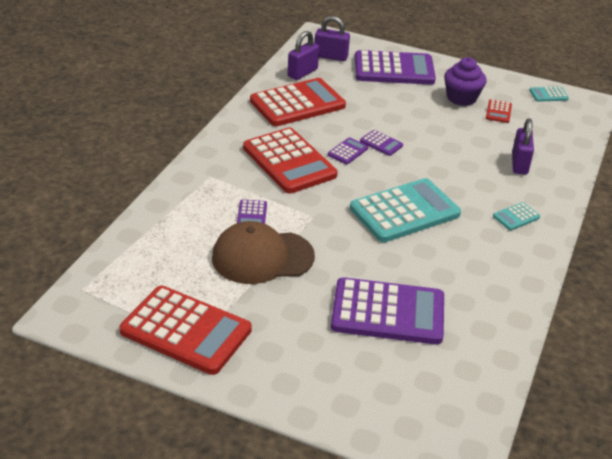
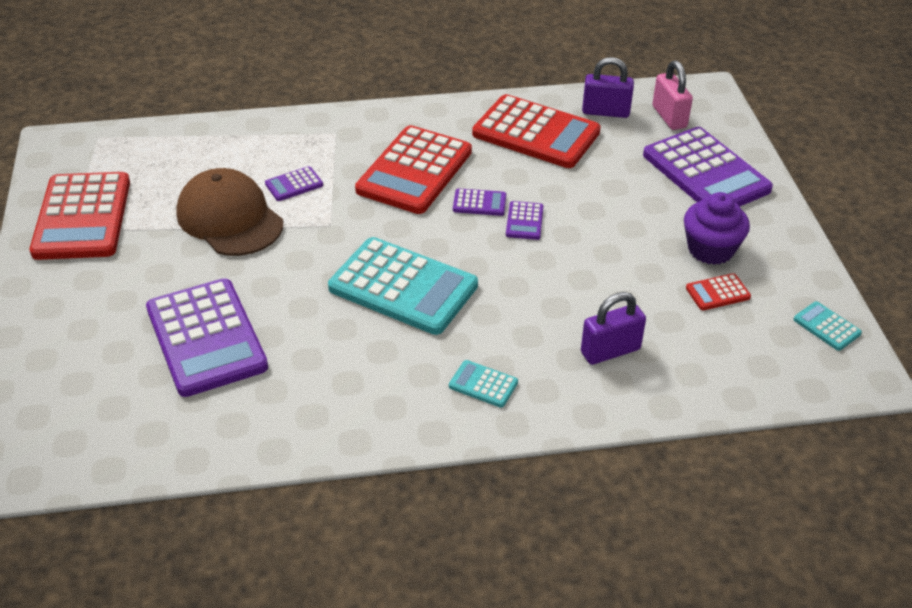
camera: 60 degrees right, 5 degrees up
purple padlock [315,16,350,61] -> pink padlock [652,60,693,130]

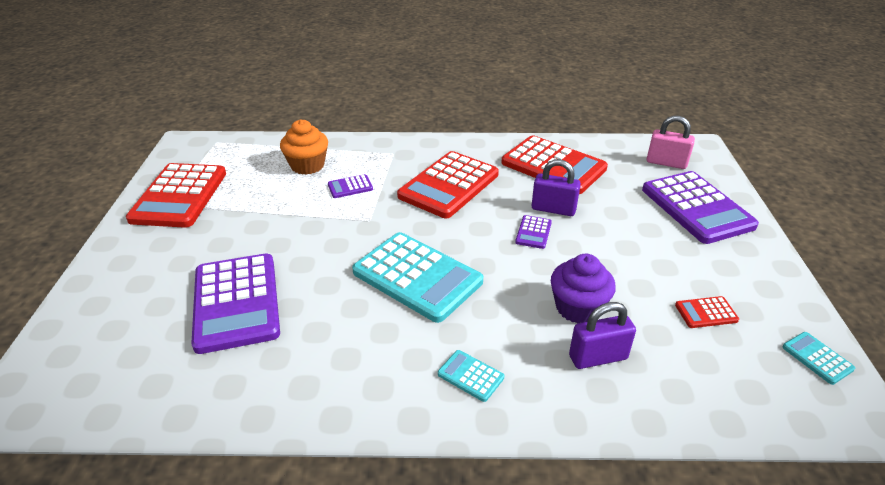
camera: 10 degrees right, 5 degrees down
brown cap [176,168,283,256] -> none
purple calculator [453,188,506,216] -> none
purple padlock [582,57,634,118] -> purple padlock moved to [532,159,581,216]
pink padlock [652,60,693,130] -> pink padlock turned 60 degrees counterclockwise [647,116,695,169]
purple cupcake [684,192,750,265] -> purple cupcake moved to [551,254,616,323]
none -> orange cupcake [280,120,328,175]

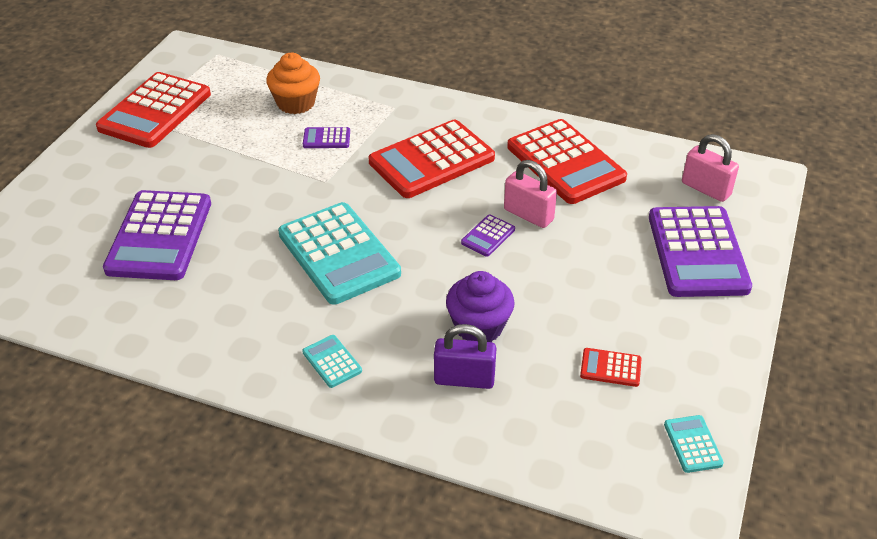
camera: 20 degrees right, 5 degrees up
purple padlock [532,159,581,216] -> pink padlock [504,160,557,228]

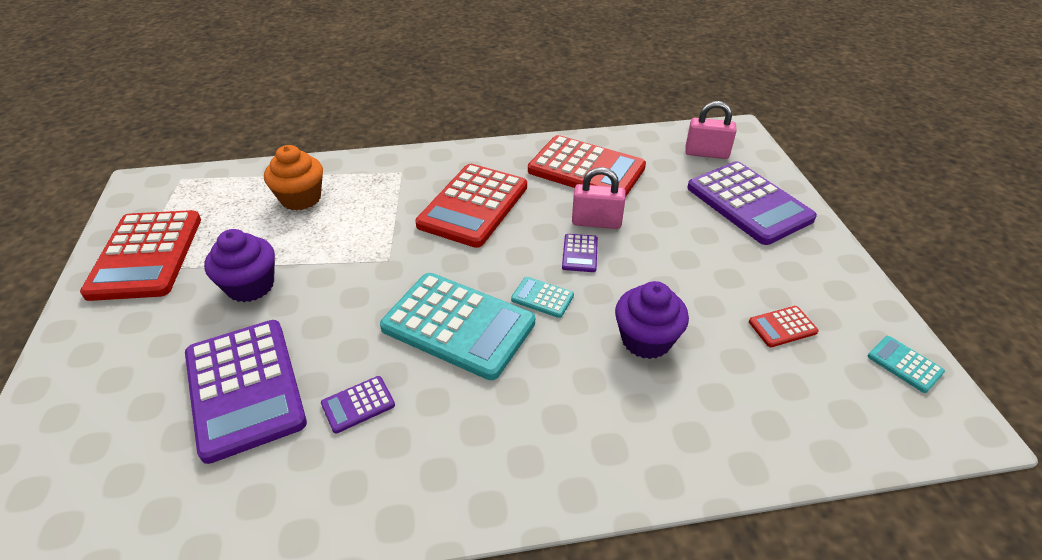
camera: 30 degrees left, 0 degrees up
turquoise calculator [302,335,362,388] -> turquoise calculator moved to [511,277,574,318]
purple calculator [303,127,350,148] -> purple calculator moved to [321,376,395,433]
purple padlock [434,324,496,389] -> none
none -> purple cupcake [204,229,275,302]

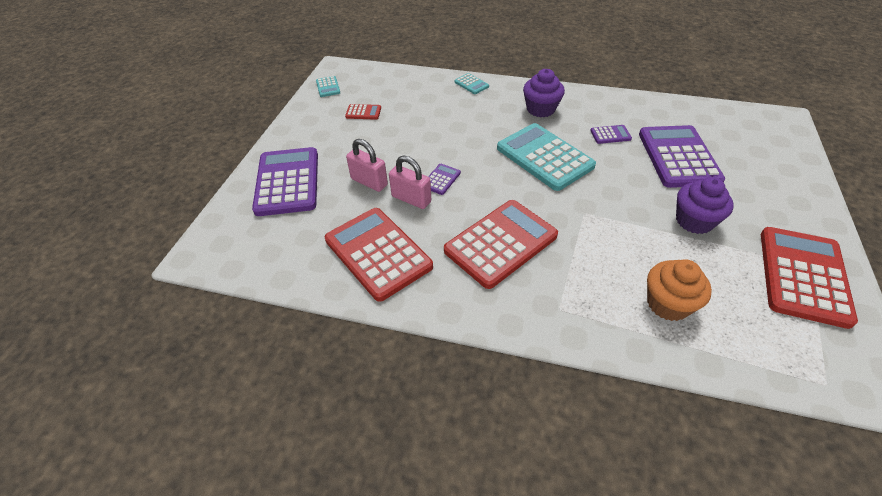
camera: 155 degrees left, 5 degrees up
turquoise calculator [511,277,574,318] -> turquoise calculator moved to [454,73,489,94]
purple cupcake [615,281,689,359] -> purple cupcake moved to [523,69,565,117]
pink padlock [685,101,737,159] -> pink padlock moved to [346,139,388,192]

